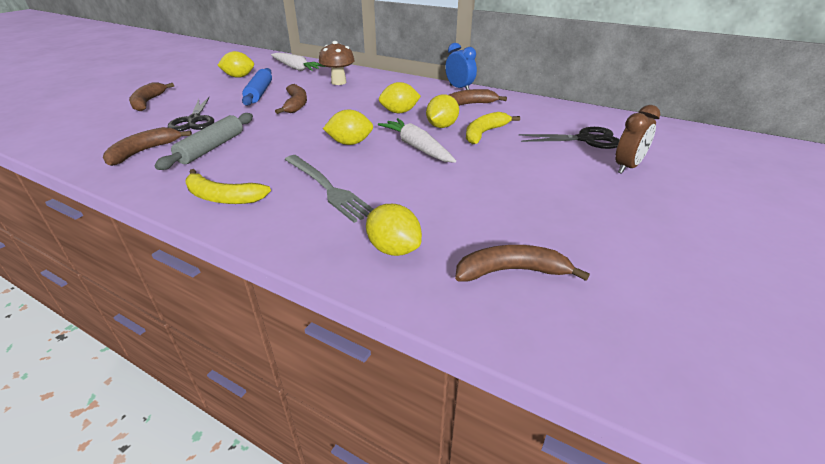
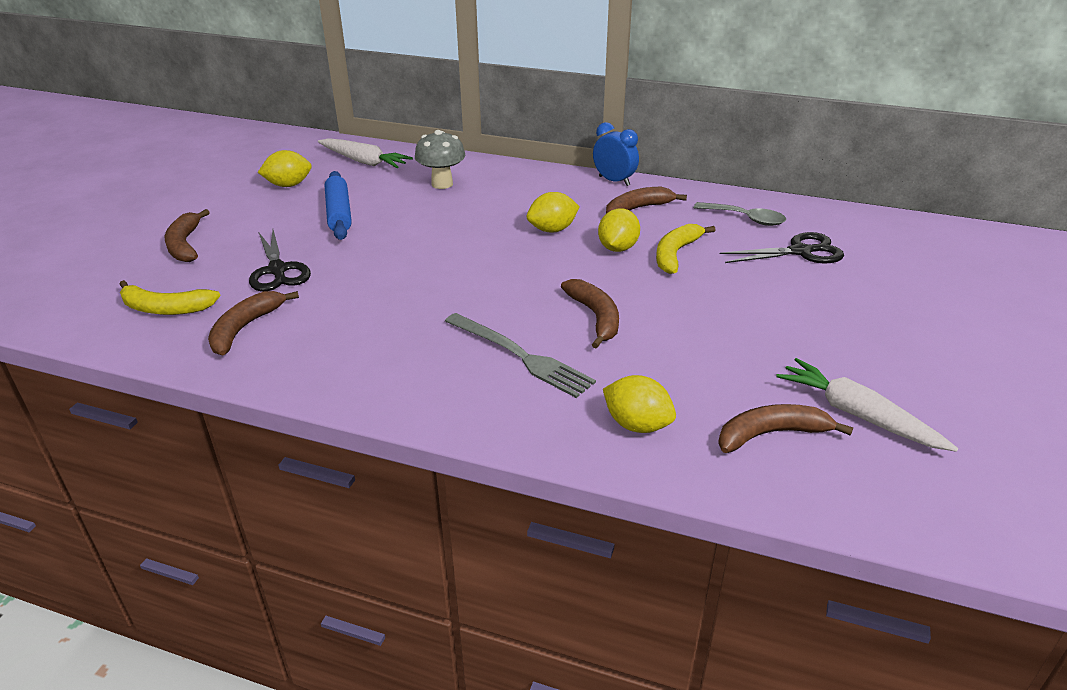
camera: 10 degrees left, 0 degrees up
grey rolling pin [154,113,253,170] -> none
yellow banana [186,169,271,204] -> yellow banana moved to [120,280,221,315]
brown banana [275,84,307,114] -> brown banana moved to [561,279,619,349]
brown mushroom [319,41,355,85] -> grey mushroom [415,130,466,189]
yellow lemon [323,110,373,145] -> none
white carrot [378,118,456,163] -> white carrot moved to [776,358,959,452]
brown clock [615,105,660,174] -> none
none -> grey spoon [694,202,786,226]

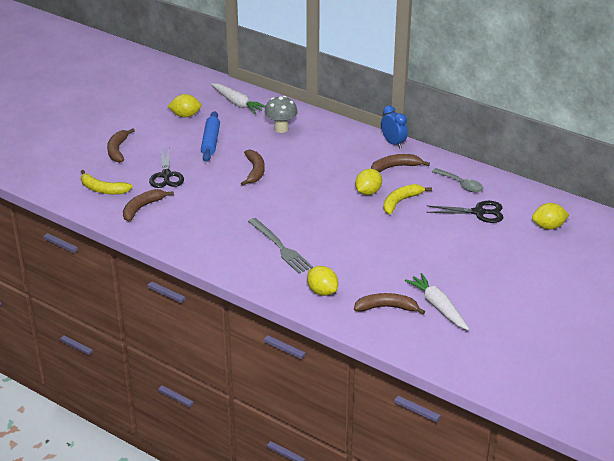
camera: 15 degrees right, 0 degrees up
yellow lemon [527,192,580,233] -> yellow lemon moved to [532,203,569,230]
brown banana [561,279,619,349] -> brown banana moved to [241,149,265,186]

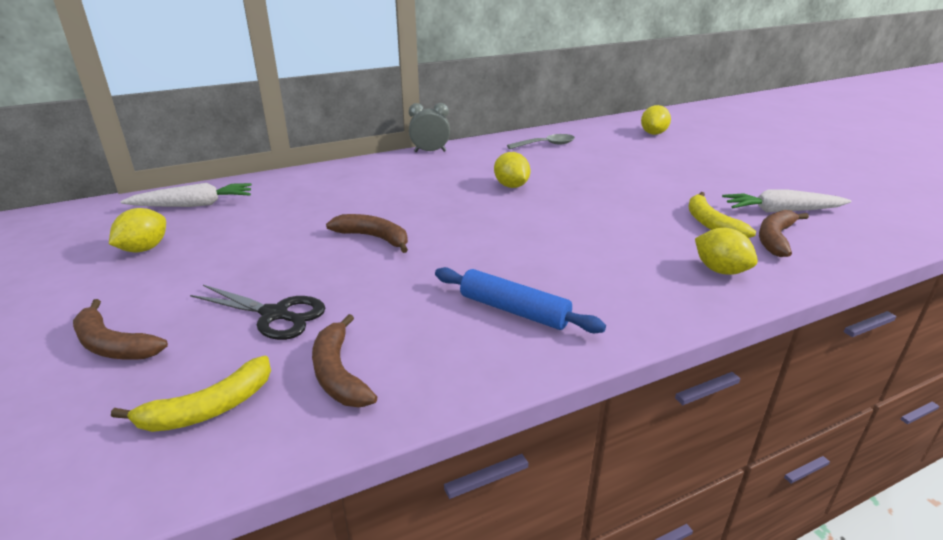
camera: 60 degrees left, 5 degrees down
blue rolling pin [201,111,220,162] -> blue rolling pin moved to [435,267,606,333]
grey fork [248,218,313,274] -> none
grey mushroom [265,96,298,133] -> none
yellow lemon [307,266,338,296] -> yellow lemon turned 60 degrees clockwise [695,228,758,275]
brown banana [371,154,430,172] -> none
blue clock [381,106,408,149] -> grey clock [409,103,450,152]
yellow banana [383,184,432,214] -> yellow banana moved to [688,192,756,238]
black scissors [427,201,503,223] -> none

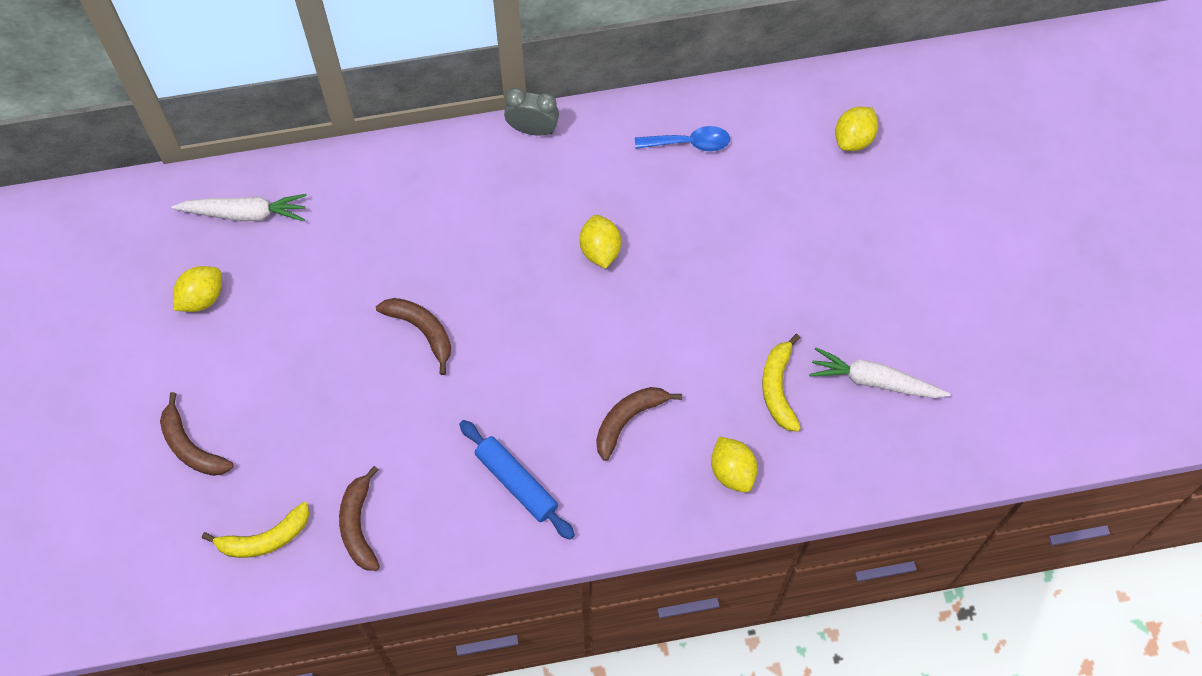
camera: 15 degrees right, 35 degrees up
black scissors [190,285,326,340] -> none
grey spoon [507,134,575,149] -> blue spoon [635,126,730,151]
brown banana [759,210,809,257] -> brown banana moved to [596,387,682,461]

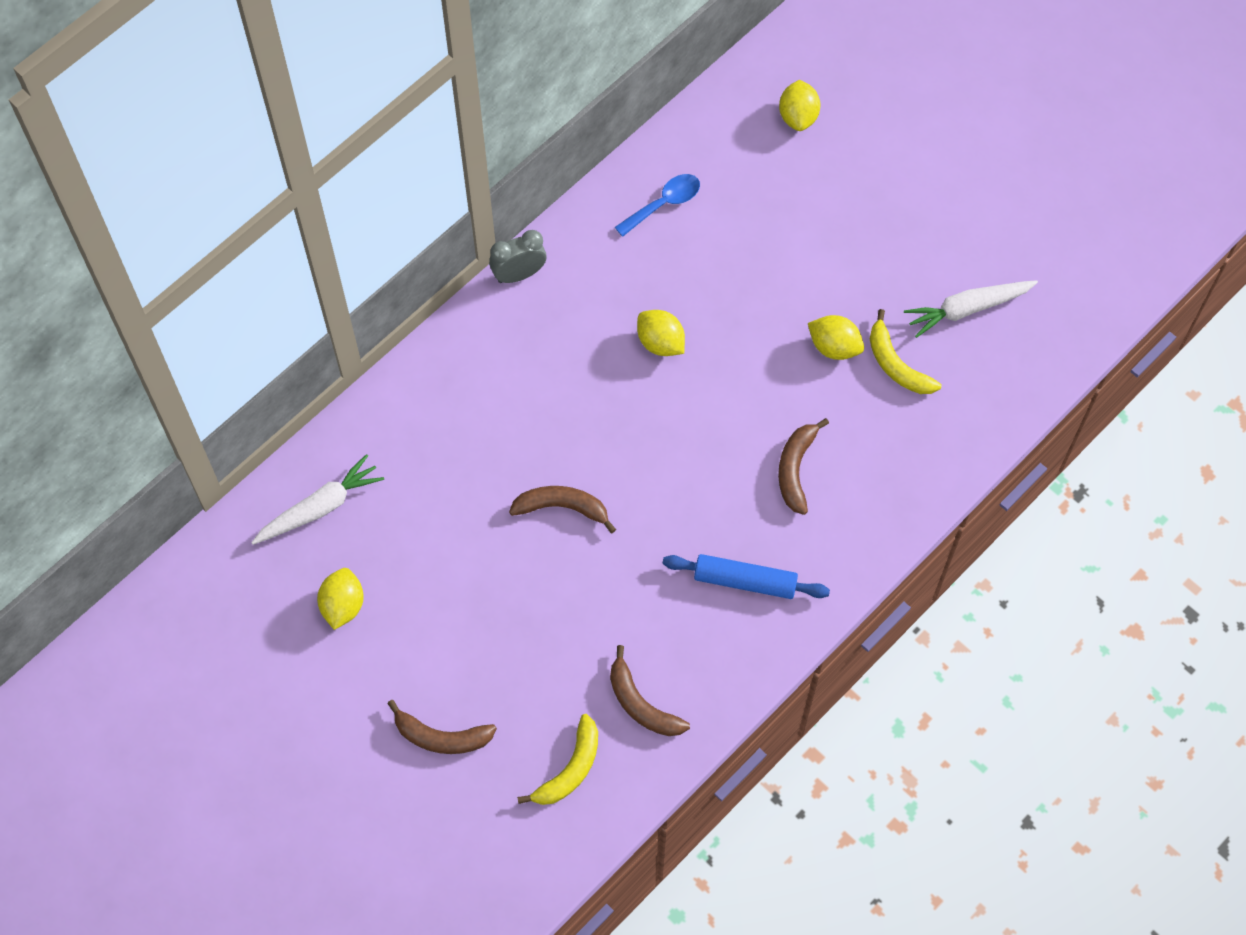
camera: 35 degrees left, 0 degrees up
yellow lemon [711,437,757,493] -> yellow lemon moved to [808,315,864,360]

